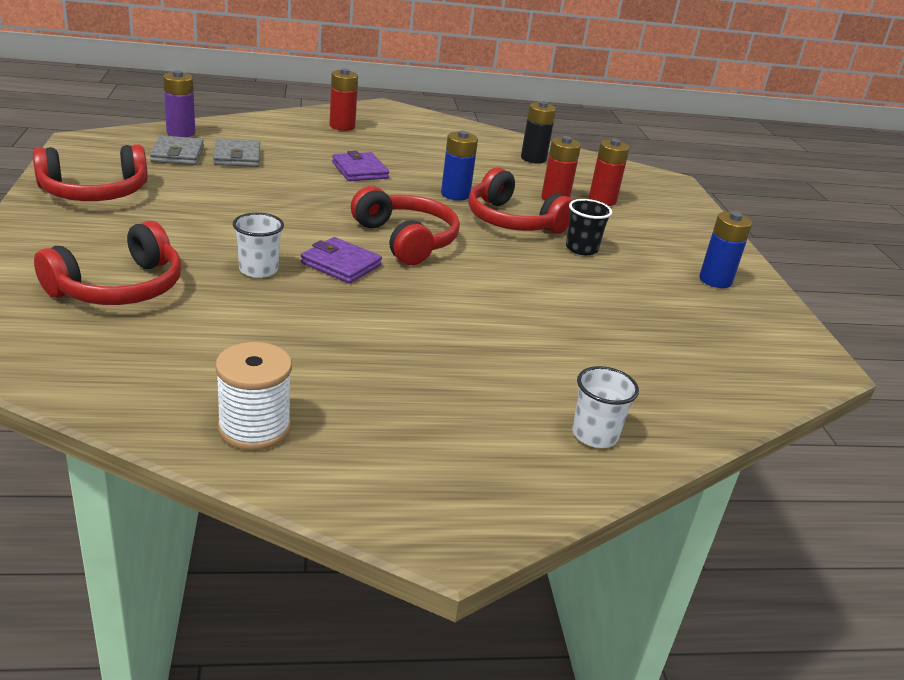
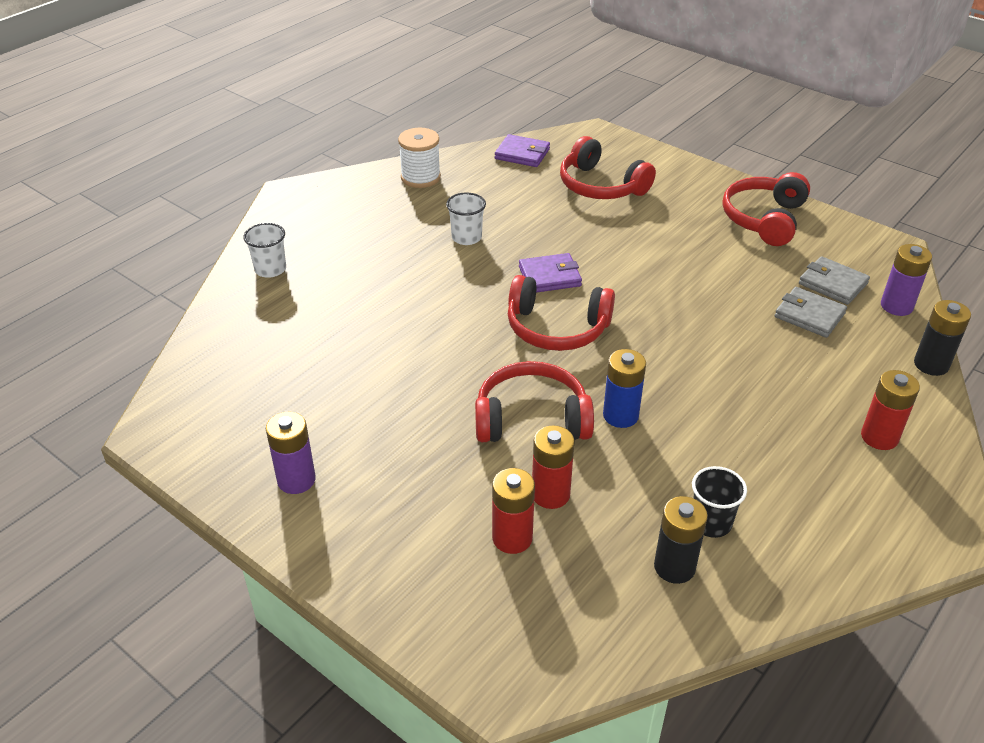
camera: 140 degrees right, 10 degrees up
red headphones [34,221,182,305] -> red headphones turned 45 degrees counterclockwise [560,136,656,199]
white cup [233,213,284,278] -> white cup moved to [446,192,486,245]
purple wallet [332,151,389,181] -> purple wallet moved to [495,134,550,167]
black cup [566,199,612,255] -> black cup moved to [692,466,747,538]
blue battery [699,212,752,288] -> purple battery [266,412,316,494]
none -> black battery [914,300,971,376]

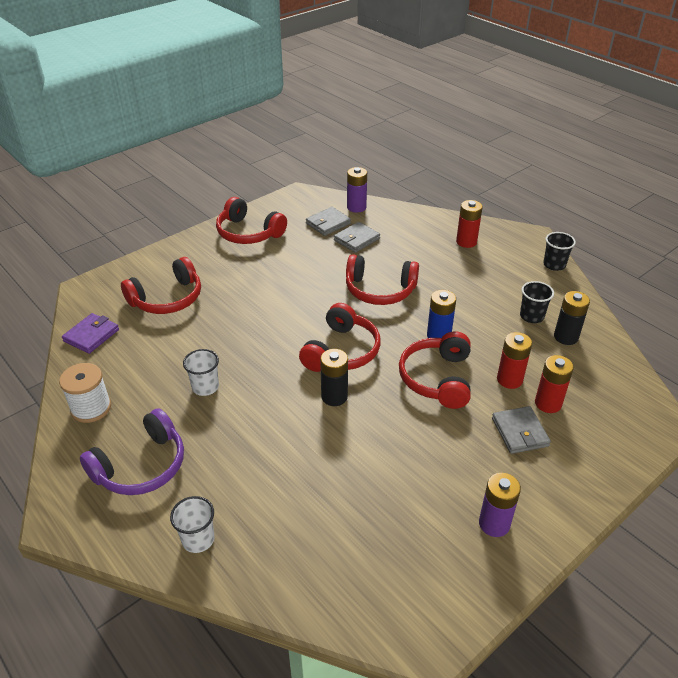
camera: 80 degrees left, 0 degrees up
purple wallet [519,253,582,293] -> none
black battery [914,300,971,376] -> black battery moved to [320,349,348,406]
none -> purple headphones [80,408,184,495]
none -> red headphones [346,254,419,305]
none -> grey wallet [492,406,551,454]
none -> black cup [543,232,576,271]

